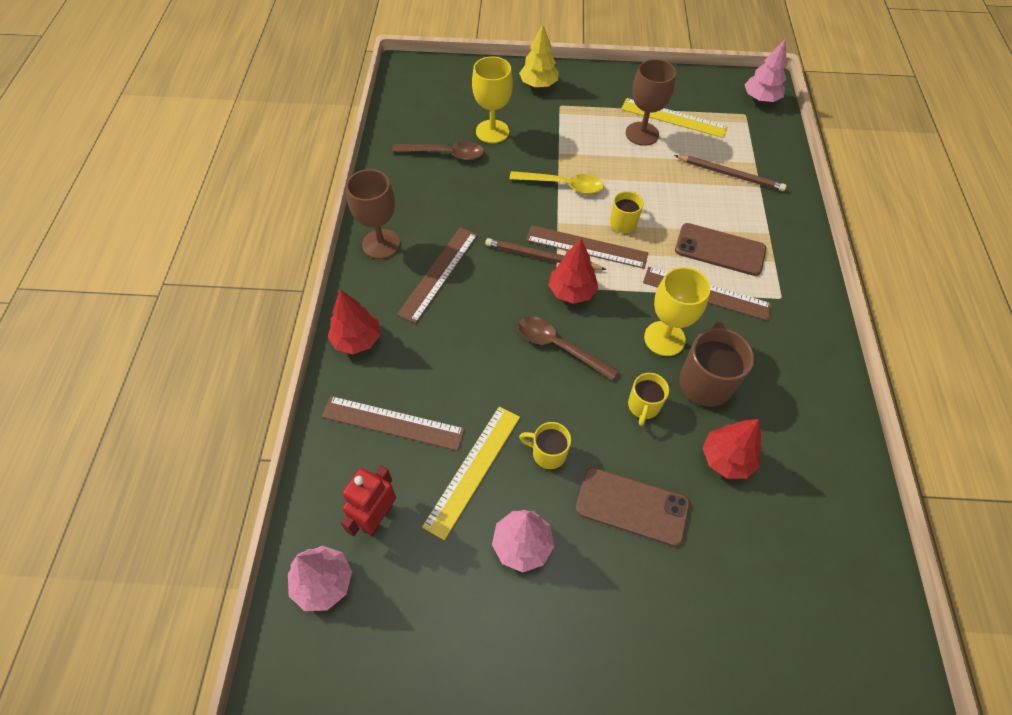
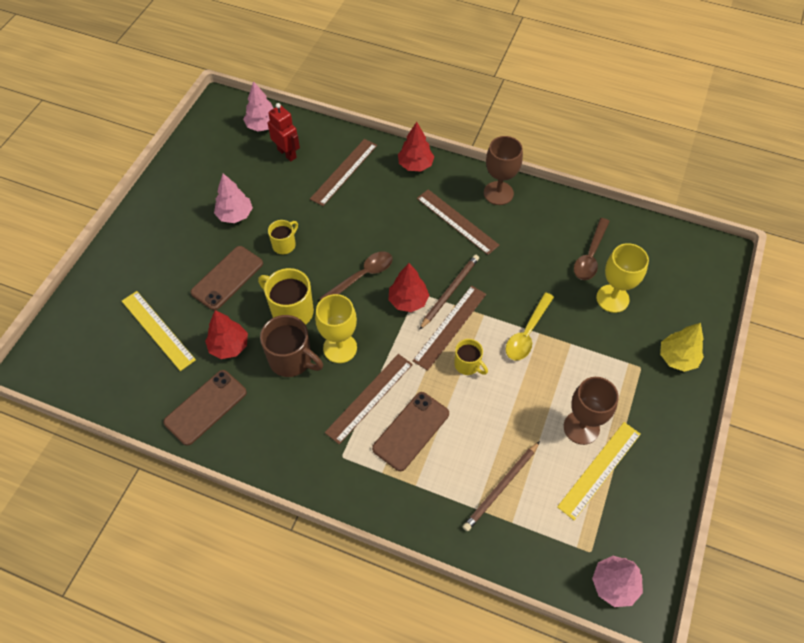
camera: 110 degrees right, 0 degrees up
yellow ruler [422,406,520,540] -> yellow ruler moved to [122,291,196,371]
yellow mug [628,373,669,426] -> yellow mug [258,268,314,325], size x1.69
none -> brown phone [163,370,247,446]

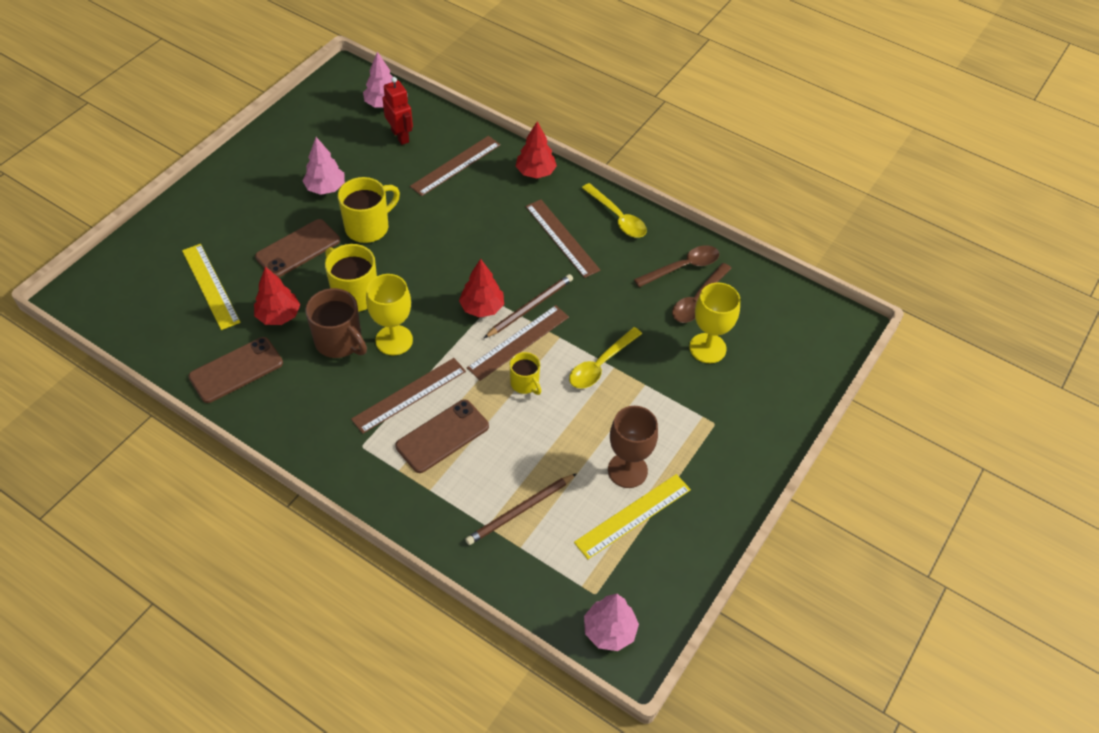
camera: 10 degrees right, 5 degrees down
yellow mug [268,220,298,254] -> yellow mug [338,177,400,243], size x1.69
brown spoon [319,251,393,300] -> brown spoon moved to [634,245,719,287]
brown goblet [484,136,523,205] -> yellow spoon [582,183,647,238]
yellow tree [660,323,704,372] -> none

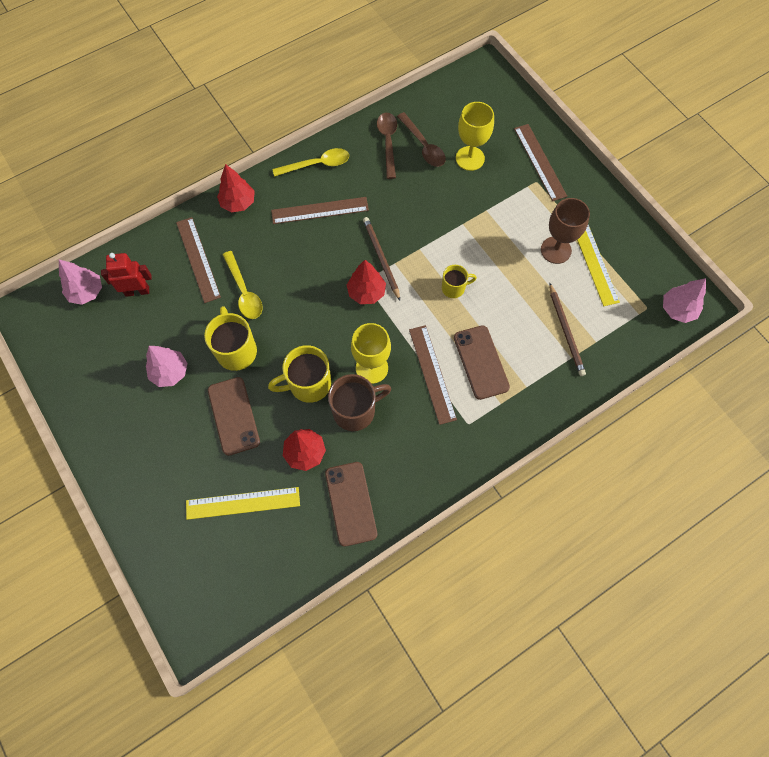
camera: 65 degrees left, 15 degrees up
brown ruler [467,305,569,381] -> brown ruler moved to [514,124,567,201]
yellow spoon [569,327,642,389] -> yellow spoon moved to [223,251,262,319]

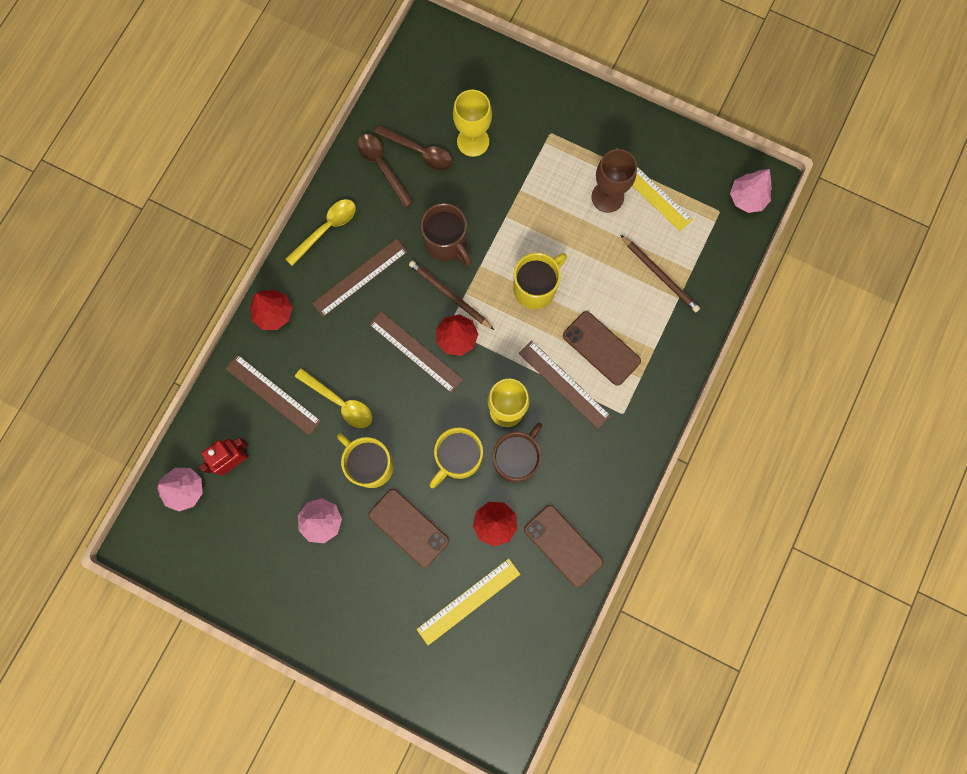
camera: 30 degrees left, 10 degrees up
yellow mug [442,265,477,298] -> yellow mug [513,253,567,309], size x1.69
brown ruler [514,124,567,201] -> brown ruler moved to [369,311,464,393]
none -> brown mug [420,203,472,266]

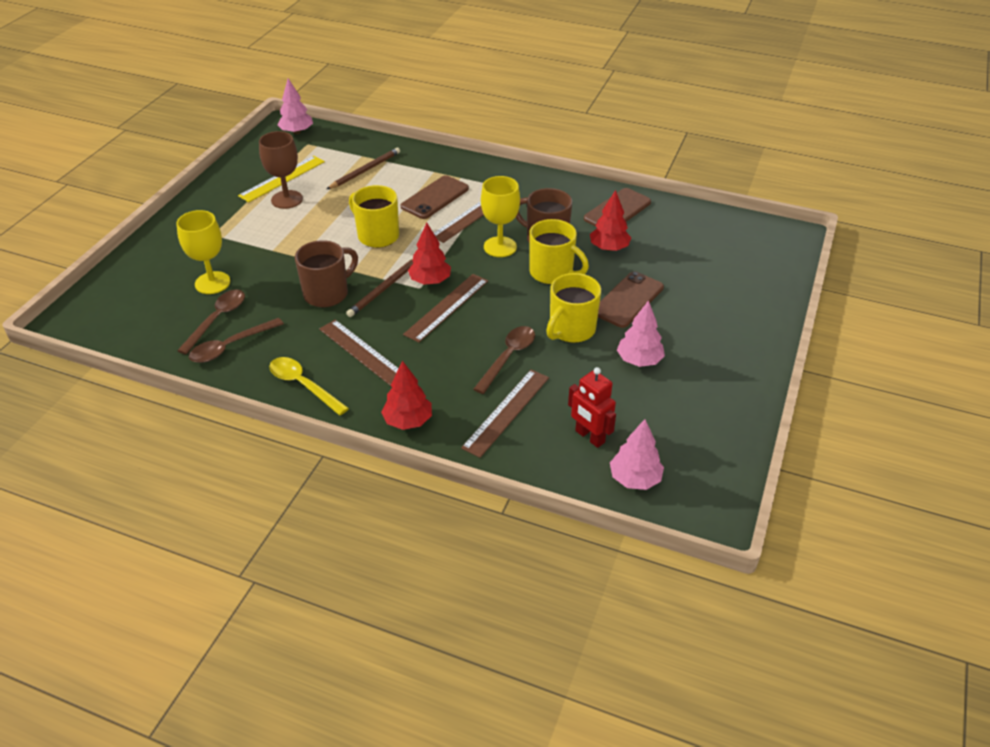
camera: 95 degrees left, 35 degrees down
yellow spoon [295,368,372,428] -> brown spoon [473,326,535,394]
yellow ruler [416,558,520,645] -> none

